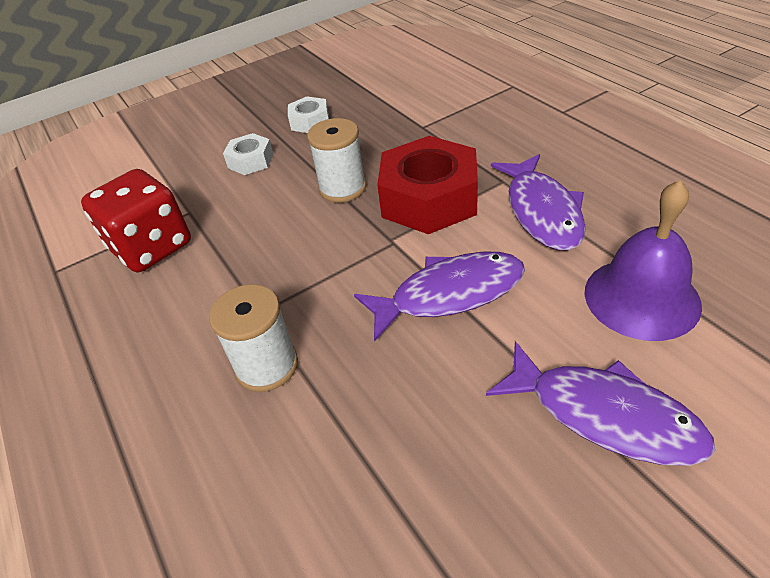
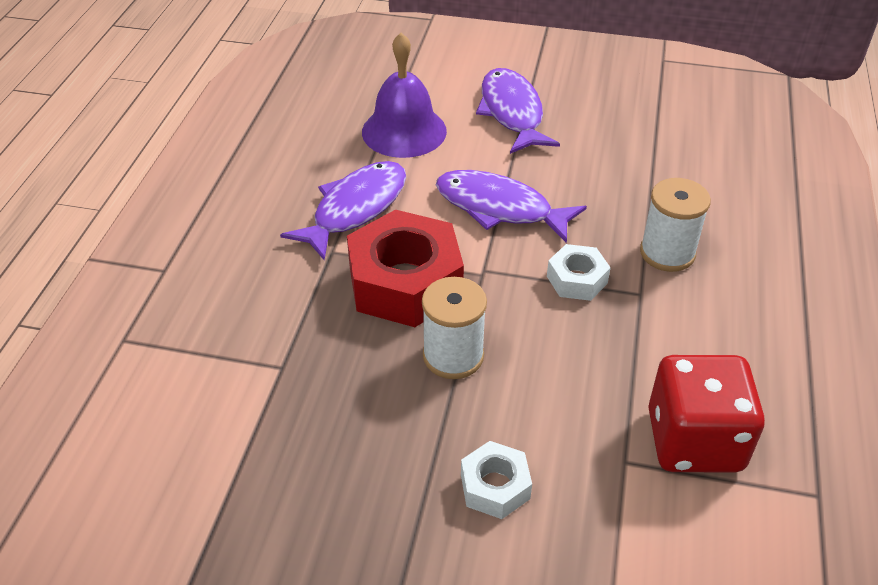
camera: 140 degrees left, 0 degrees up
white nut [288,96,329,133] -> white nut moved to [547,244,611,301]

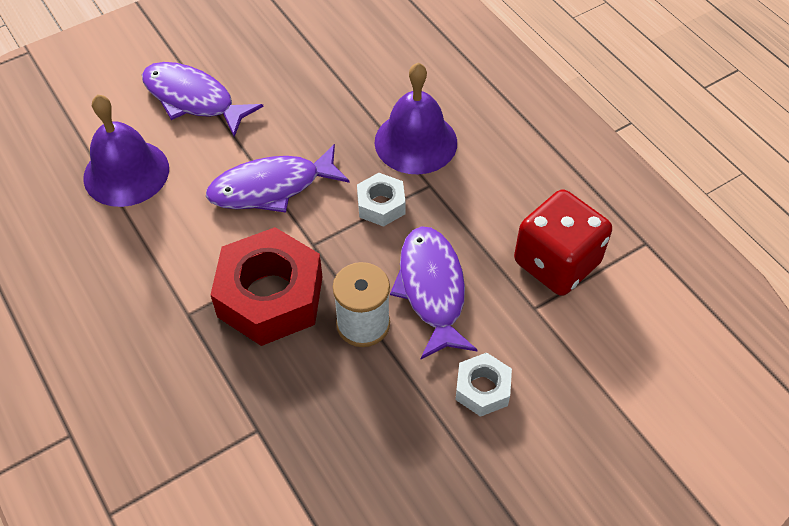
camera: 45 degrees left, 10 degrees up
purple fish [280,161,406,260] -> purple fish moved to [390,226,478,359]
white spool [640,178,711,272] -> purple bell [375,63,457,174]

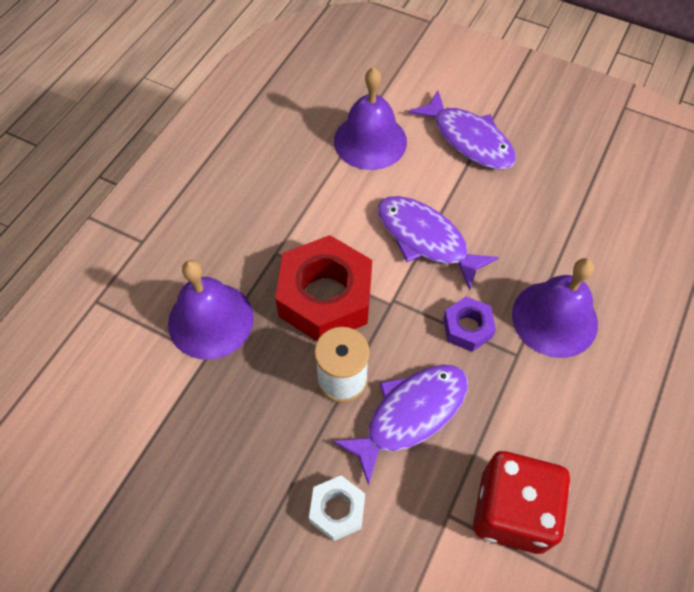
camera: 60 degrees right, 5 degrees up
purple fish [142,62,264,137] -> purple fish turned 135 degrees clockwise [408,90,516,169]
white nut [357,173,406,227] -> purple nut [443,296,496,352]
none -> purple bell [168,260,254,360]

